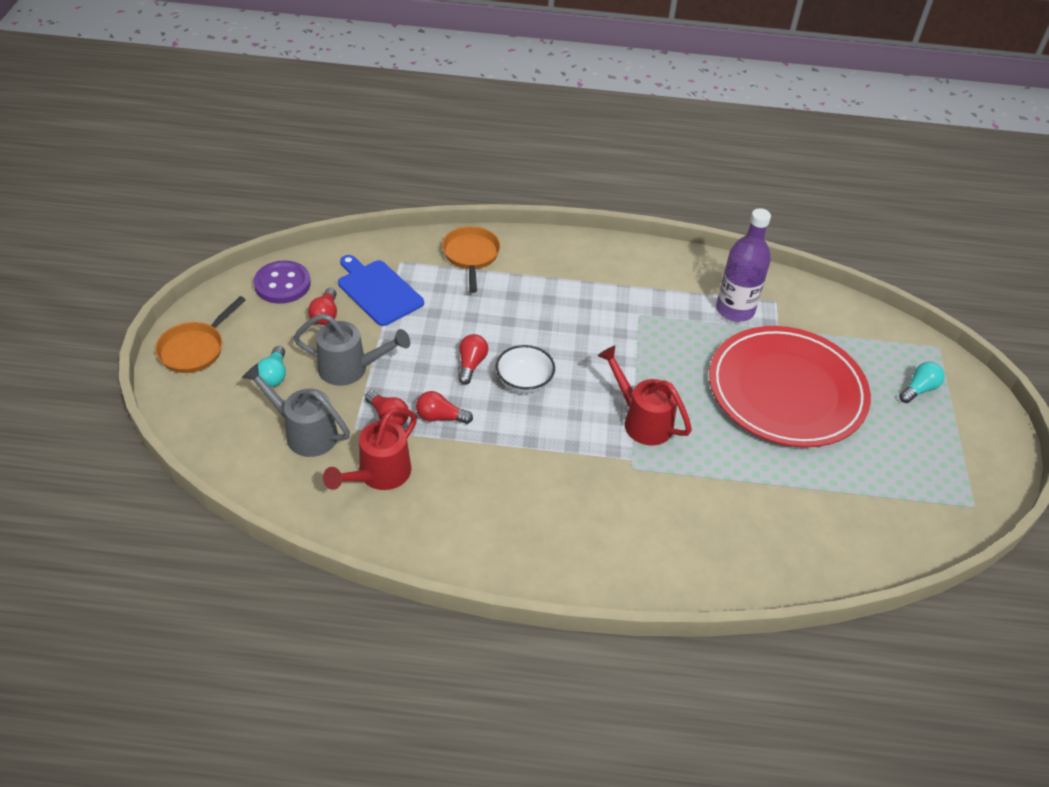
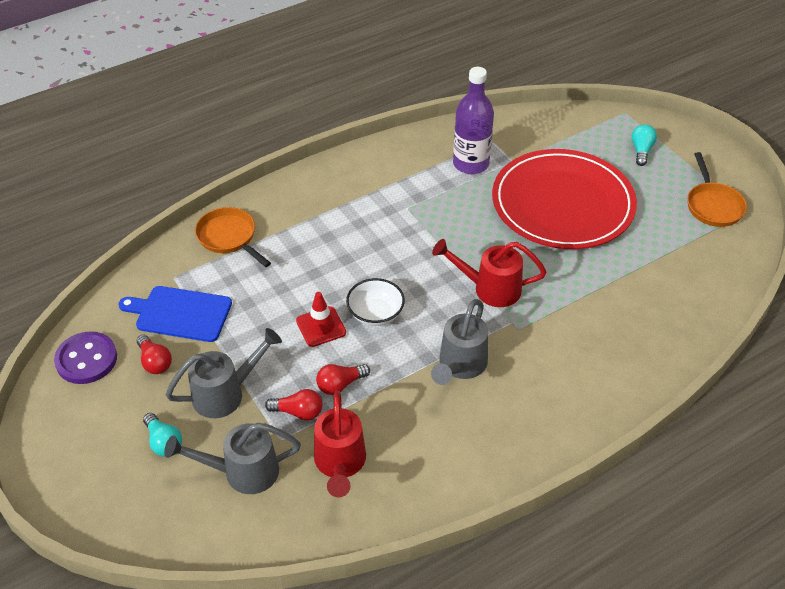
camera: 35 degrees left, 0 degrees up
orange pan [155,296,246,373] -> orange pan moved to [687,152,747,227]
red light bulb [458,334,488,385] -> red traffic cone [296,292,346,347]
none -> grey watering can [431,299,488,385]

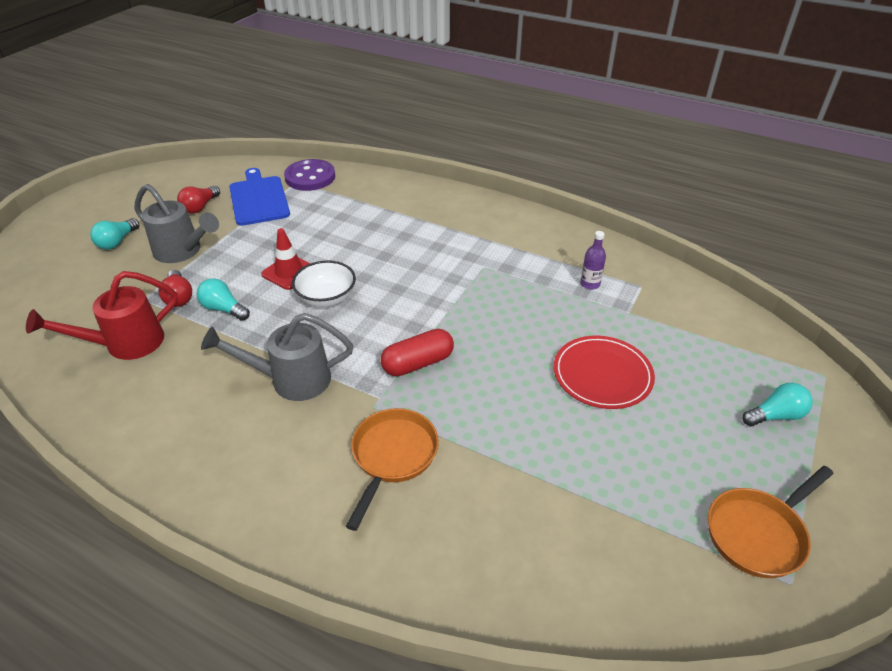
camera: 60 degrees right, 5 degrees down
purple button [54,331,117,384] -> purple button moved to [284,159,335,191]
grey watering can [164,423,301,494] -> none
orange pan [195,207,271,267] -> orange pan moved to [346,408,439,531]
red light bulb [316,364,370,395] -> turquoise light bulb [197,278,250,321]
red watering can [432,239,546,307] -> red capsule [381,329,454,376]
purple bottle [453,67,494,174] -> purple bottle [580,231,606,290], size x0.46
red plate [492,149,637,249] -> red plate [554,336,655,409], size x0.52

